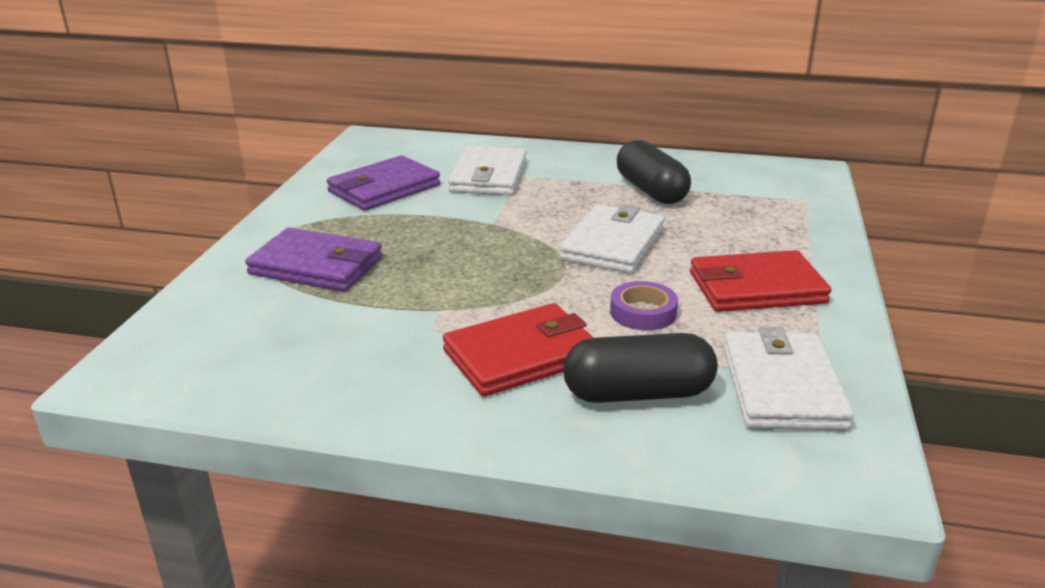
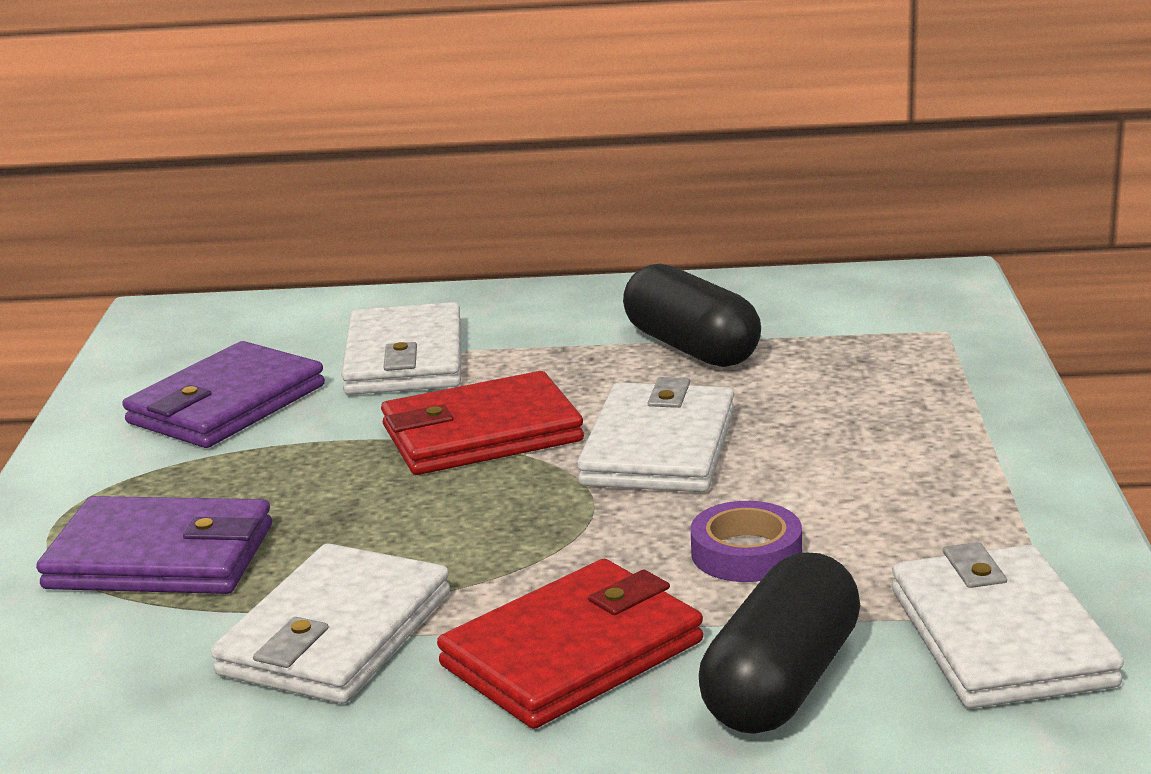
camera: 10 degrees left, 5 degrees down
black capsule [563,333,718,403] -> black capsule turned 45 degrees counterclockwise [699,553,860,734]
red wallet [690,250,831,312] -> red wallet moved to [381,371,584,475]
none -> white wallet [211,543,450,704]

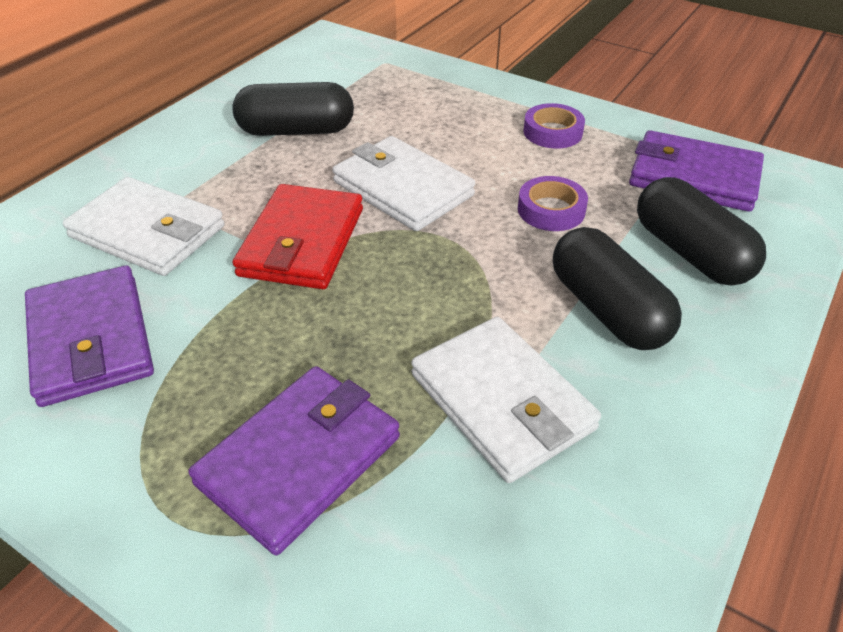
camera: 60 degrees left, 20 degrees up
red wallet [437,559,703,729] -> black capsule [553,227,682,350]
white wallet [892,542,1124,708] -> purple wallet [629,130,764,212]
none -> purple tape [523,103,585,148]

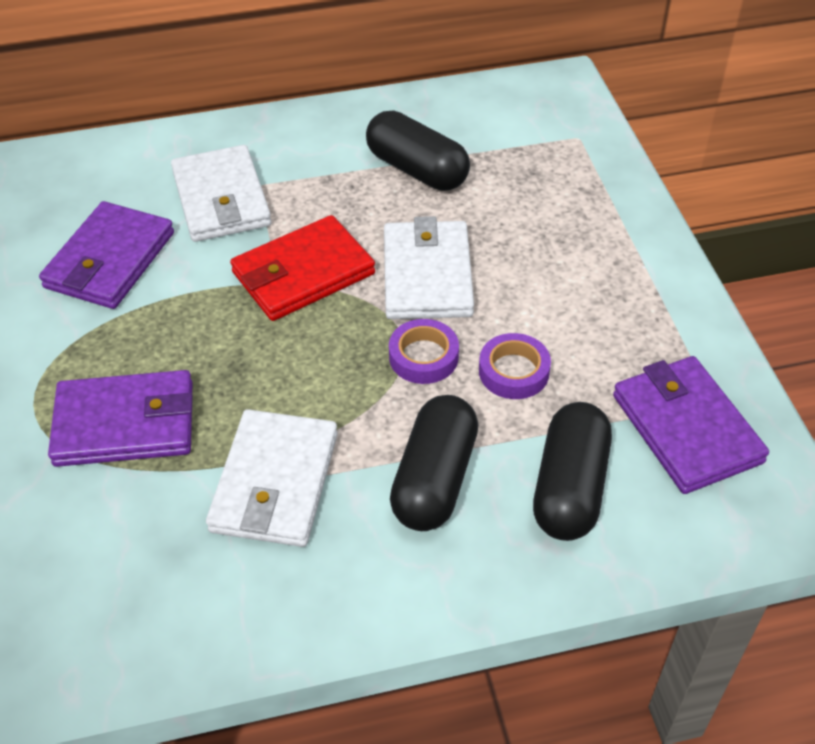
camera: 45 degrees right, 5 degrees up
purple tape [523,103,585,148] -> purple tape moved to [389,319,459,384]

